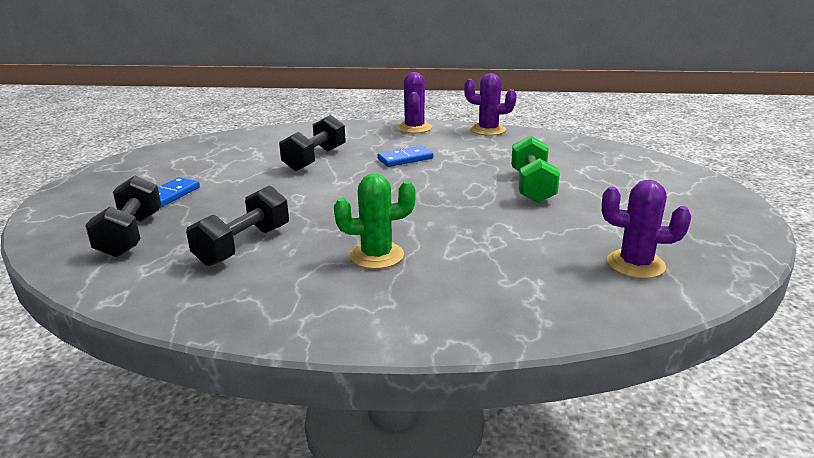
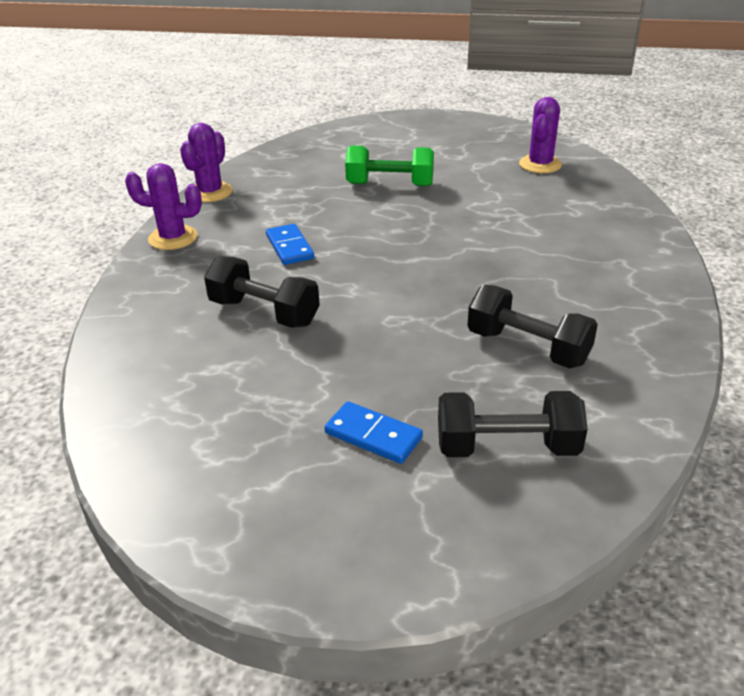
camera: 85 degrees left, 10 degrees up
green cactus [334,174,416,269] -> none

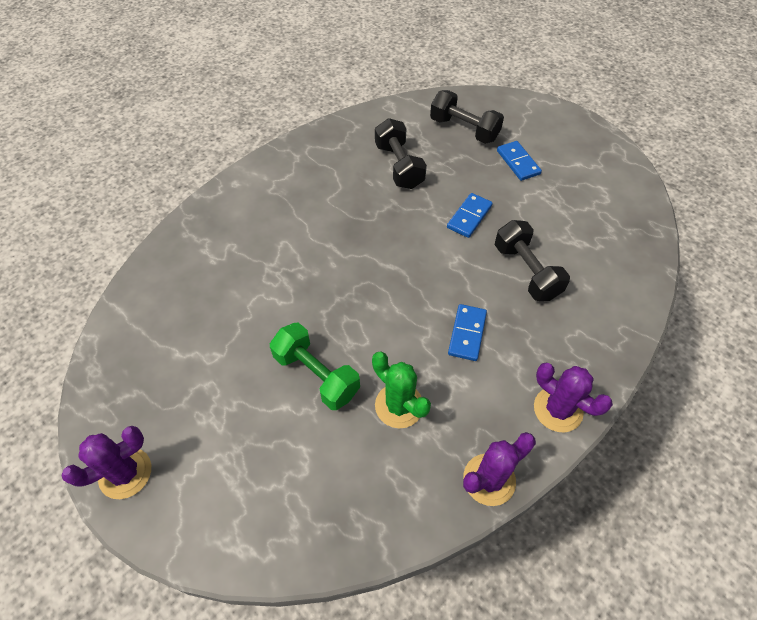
camera: 145 degrees left, 20 degrees up
purple cactus [519,97,562,173] -> purple cactus moved to [61,426,151,499]
none -> green cactus [372,351,431,428]
none -> blue domino [447,193,493,238]

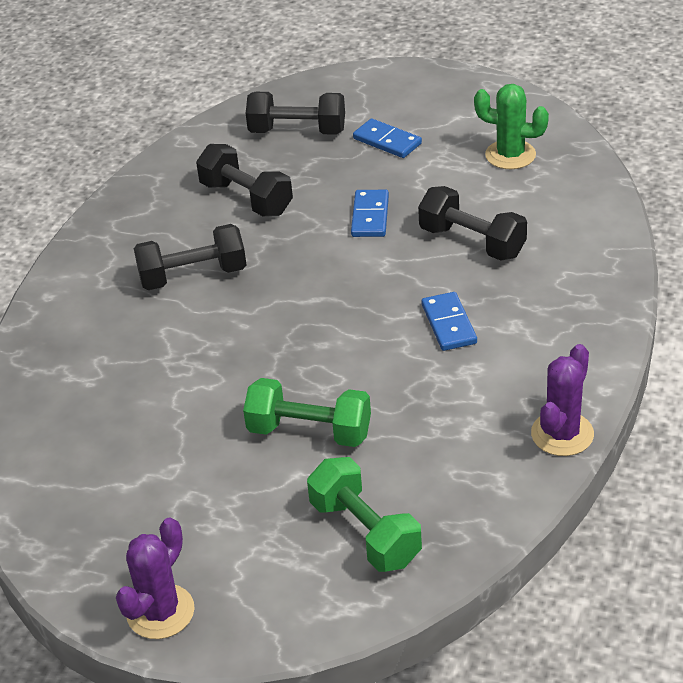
camera: 25 degrees left, 15 degrees down
green cactus [372,351,431,428] -> green cactus moved to [474,84,549,169]
purple cactus [534,363,613,432] -> none
none -> black dumbbell [134,224,247,290]
none -> green dumbbell [307,457,422,572]

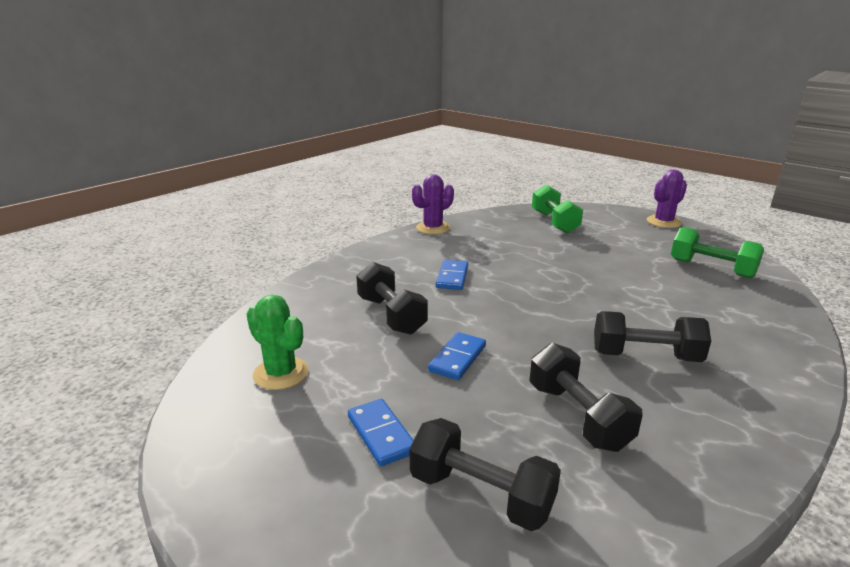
camera: 160 degrees left, 15 degrees down
green dumbbell [243,378,371,447] -> green dumbbell moved to [671,227,764,278]

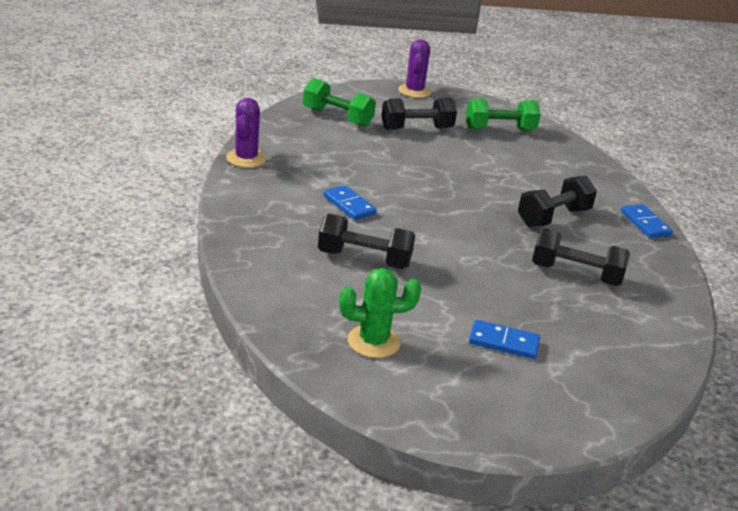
camera: 50 degrees left, 5 degrees up
black dumbbell [409,418,561,531] -> black dumbbell moved to [382,98,457,130]
blue domino [428,332,486,380] -> blue domino moved to [621,204,673,238]

